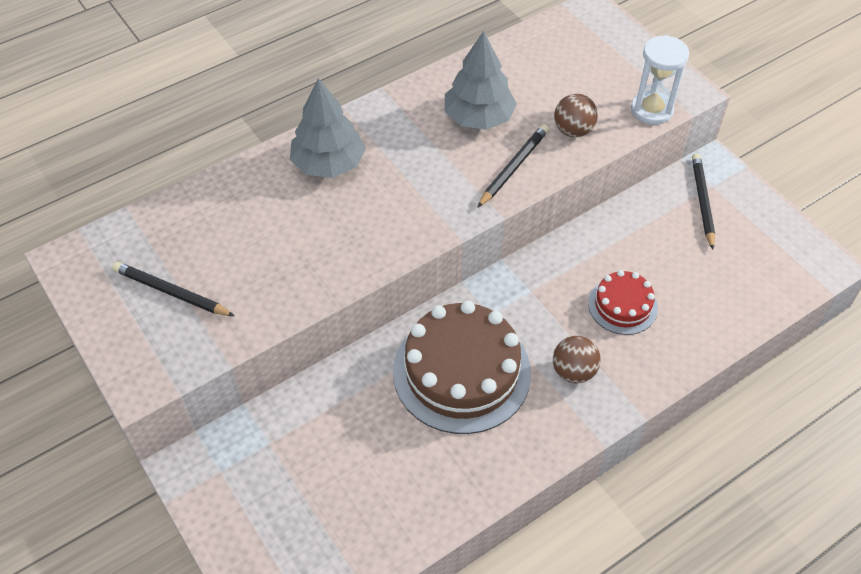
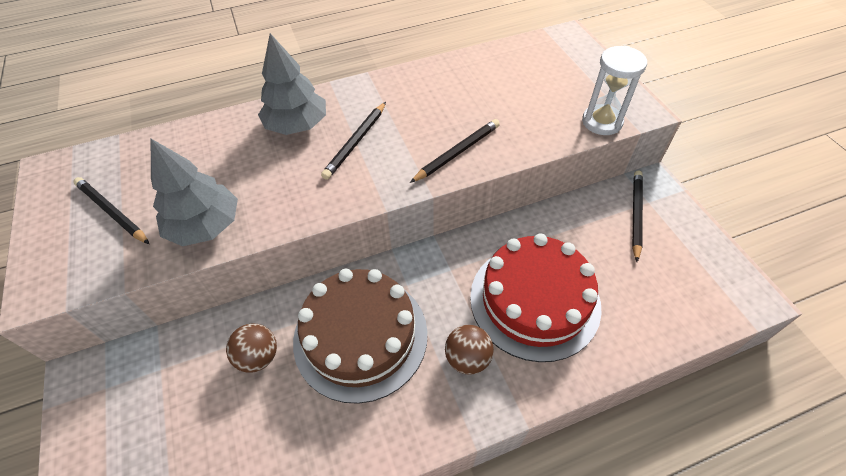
camera: 15 degrees right, 0 degrees up
grey tree [444,31,517,130] -> grey tree moved to [151,139,238,246]
brown ball [554,94,598,137] -> brown ball moved to [226,324,277,373]
red cake [588,270,658,335] -> red cake [470,233,602,362], size x1.91
none -> black pencil [321,102,386,180]

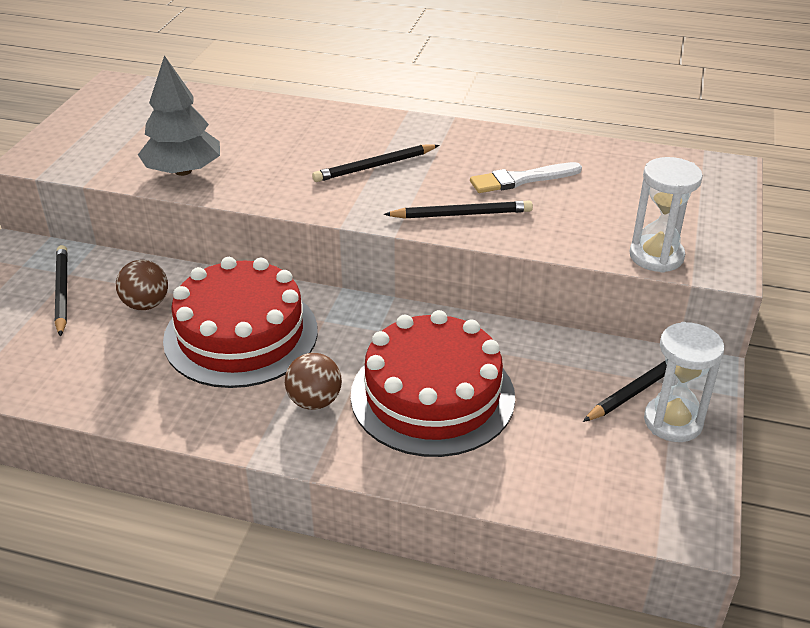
camera: 35 degrees right, 15 degrees down
black pencil [74,177,149,244] -> black pencil moved to [55,245,68,337]
grey tree [258,33,326,135] -> none
brown cake [293,269,428,404] -> red cake [163,257,318,388]
none -> white brush [470,162,582,193]
none -> white hourglass [644,322,724,442]

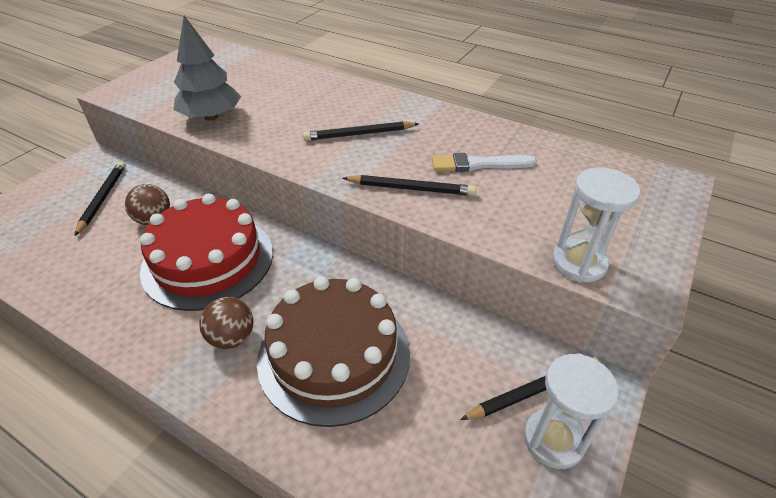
camera: 15 degrees right, 5 degrees up
red cake [351,310,515,457] -> brown cake [257,276,410,427]

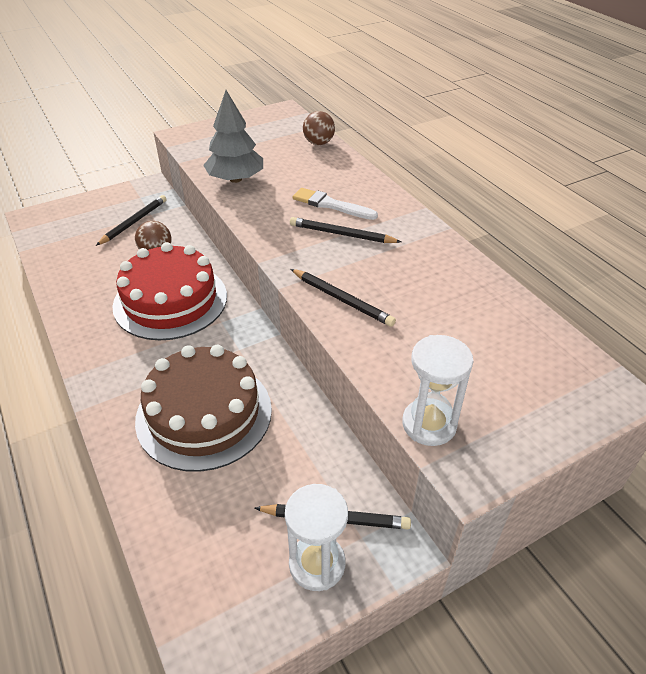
camera: 30 degrees right, 0 degrees up
brown ball [199,297,253,349] -> brown ball moved to [303,111,335,145]
white brush [432,153,537,172] -> white brush moved to [293,188,378,220]

